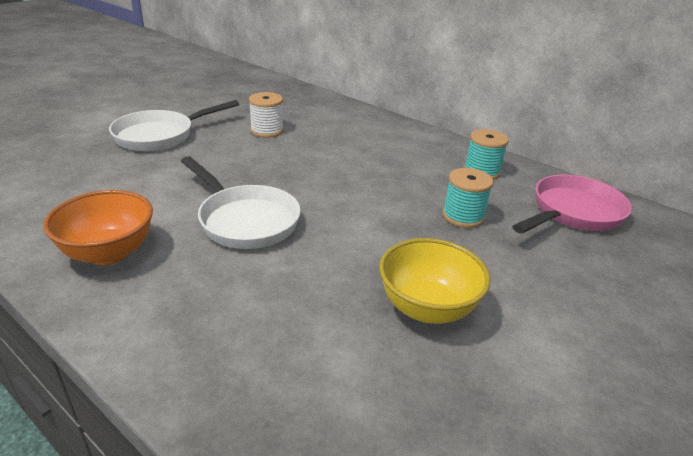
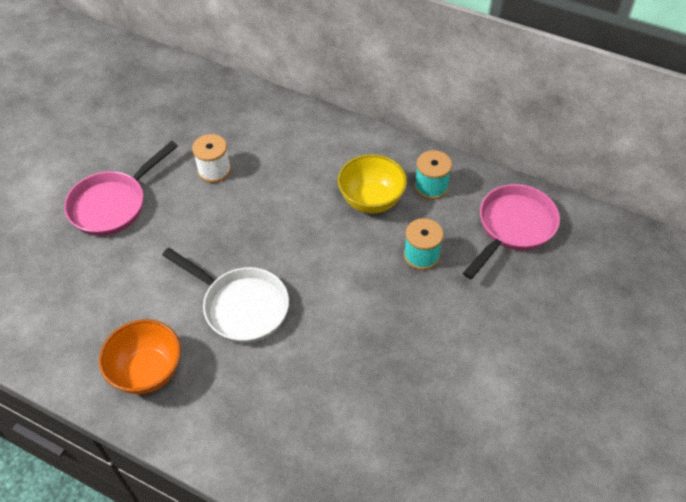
camera: 10 degrees left, 20 degrees up
white pan [109,100,239,151] -> pink pan [64,141,178,236]
yellow bowl [379,238,491,324] -> yellow bowl moved to [338,154,407,213]

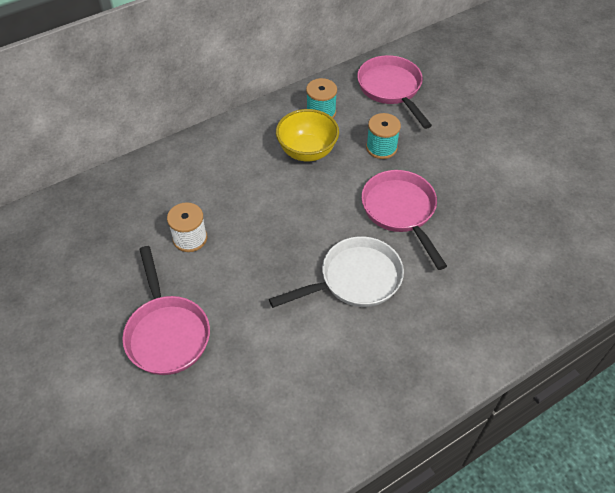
camera: 60 degrees left, 0 degrees up
orange bowl [99,319,181,394] -> none
none -> pink pan [361,170,447,270]

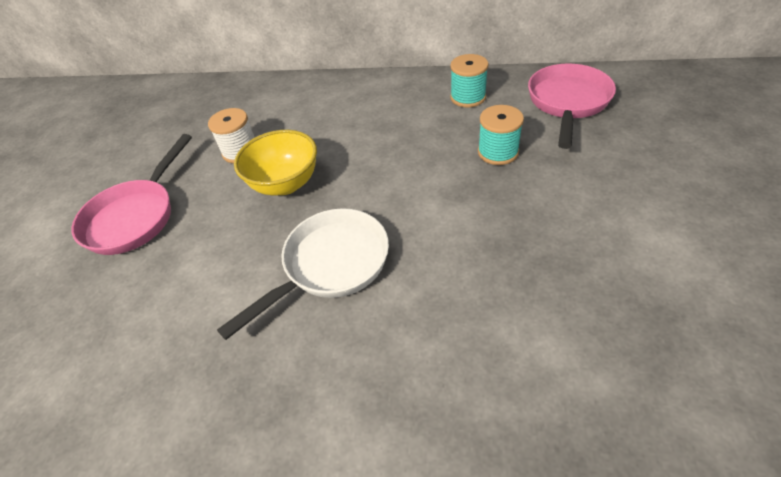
camera: 45 degrees right, 5 degrees down
white pan [269,236,404,308] -> white pan turned 60 degrees counterclockwise [217,208,389,340]
yellow bowl [276,109,339,162] -> yellow bowl moved to [234,130,317,195]
pink pan [361,170,447,270] -> none

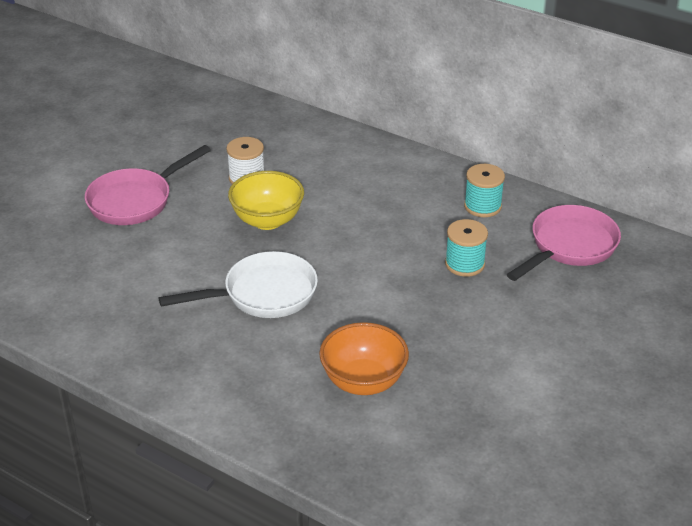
camera: 20 degrees right, 10 degrees down
none -> orange bowl [319,322,409,395]

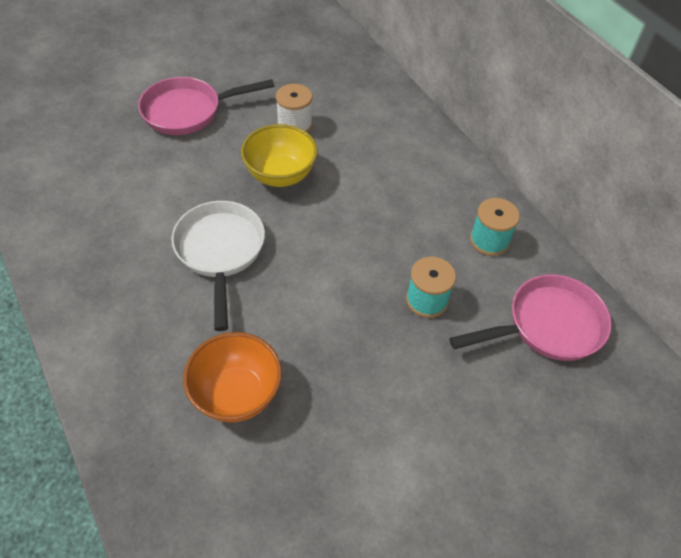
camera: 25 degrees right, 15 degrees up
white pan [159,251,318,318] -> white pan turned 105 degrees counterclockwise [171,201,265,331]

